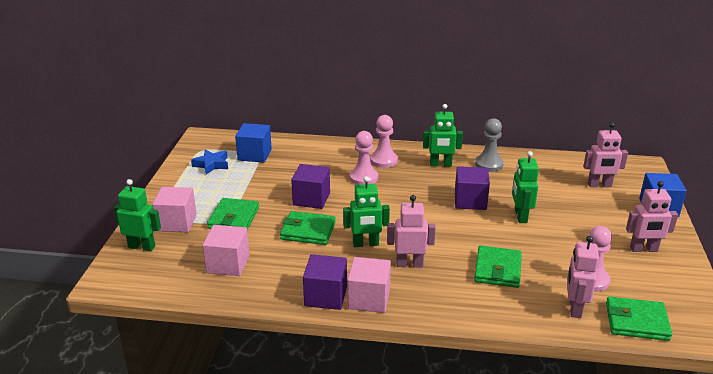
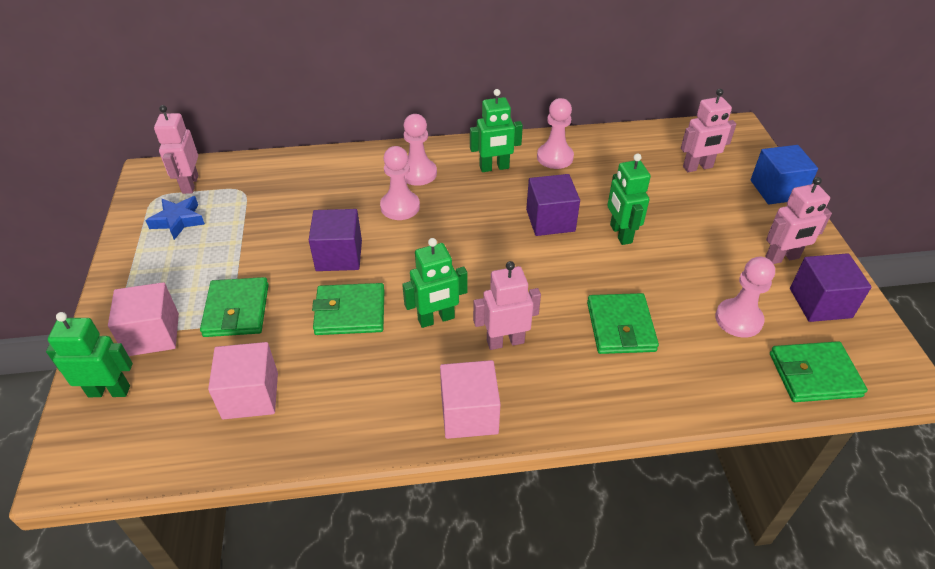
camera: 15 degrees left, 15 degrees up
blue cube [235,123,272,163] -> none
purple cube [303,254,347,310] -> purple cube moved to [790,253,871,322]
grey pawn [475,118,504,172] -> pink pawn [537,98,574,169]
pink robot [567,236,599,318] -> pink robot moved to [154,105,199,194]

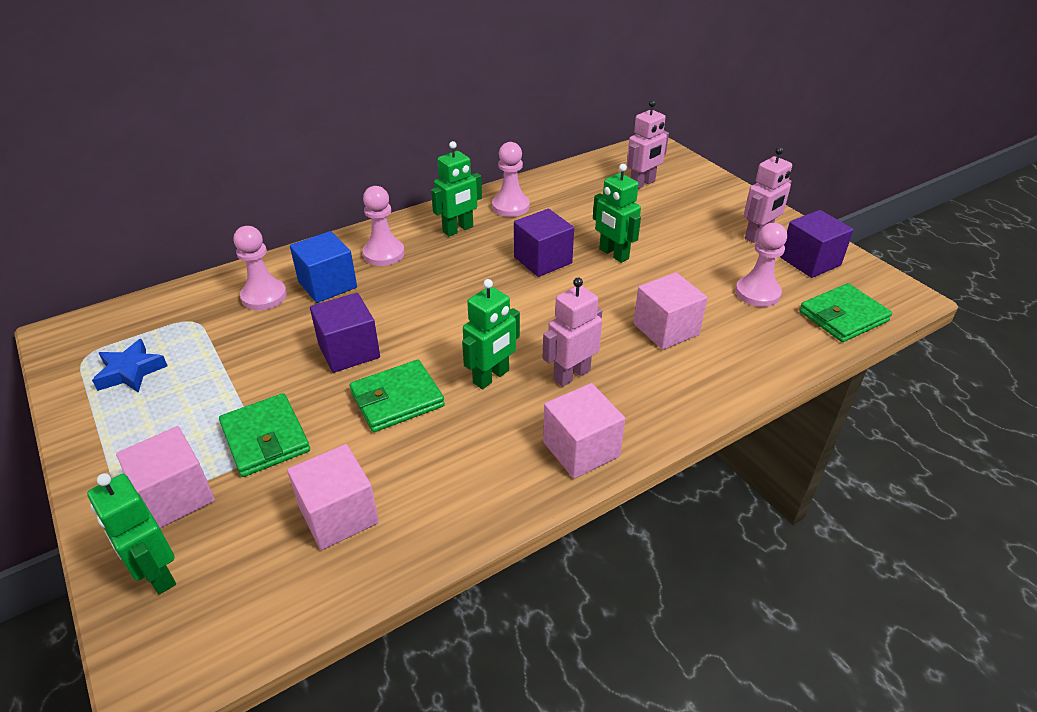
camera: 25 degrees left, 5 degrees down
green robot [46,312,133,397] -> green robot turned 105 degrees counterclockwise [87,473,176,595]
pink robot [154,105,199,194] -> none
pink pawn [380,146,420,220] -> pink pawn moved to [234,226,287,310]
green wallet [587,293,659,354] -> pink cube [634,272,707,350]
blue cube [751,145,818,204] -> blue cube moved to [290,231,357,303]

